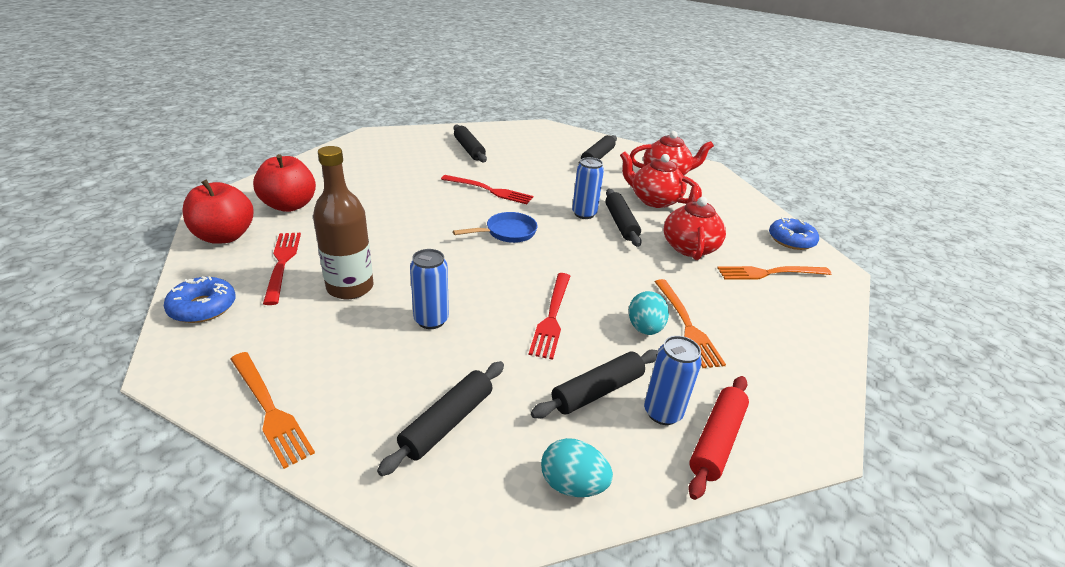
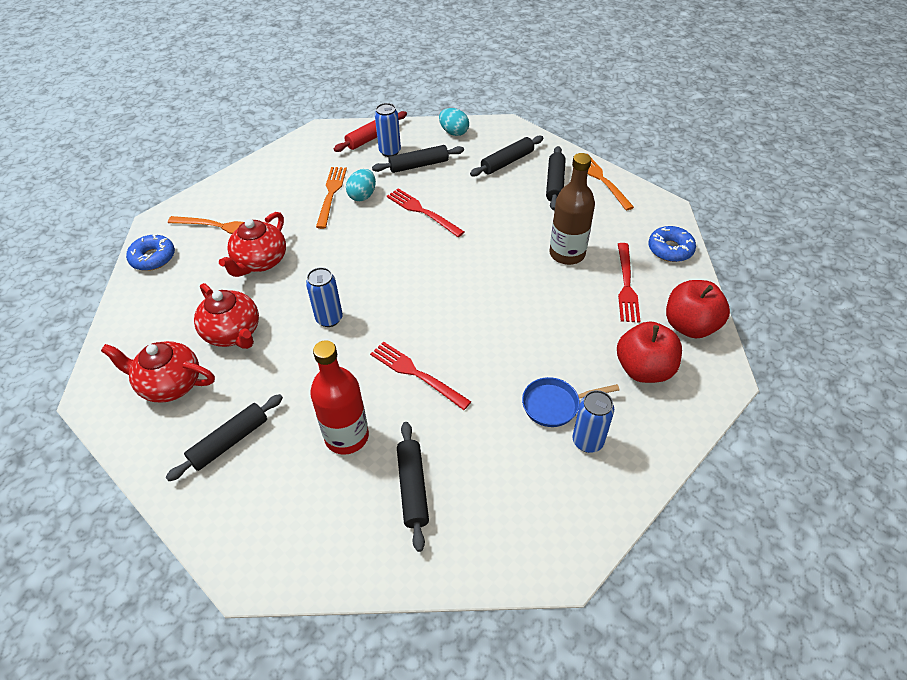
camera: 160 degrees left, 15 degrees up
blue can [410,249,449,329] -> blue can moved to [573,390,614,453]
blue pan [453,212,538,243] -> blue pan moved to [522,377,620,427]
red fork [529,273,570,360] -> red fork turned 75 degrees counterclockwise [387,188,464,237]
black rolling pin [605,189,642,247] -> black rolling pin moved to [546,146,565,210]
none -> red bottle [310,340,369,455]

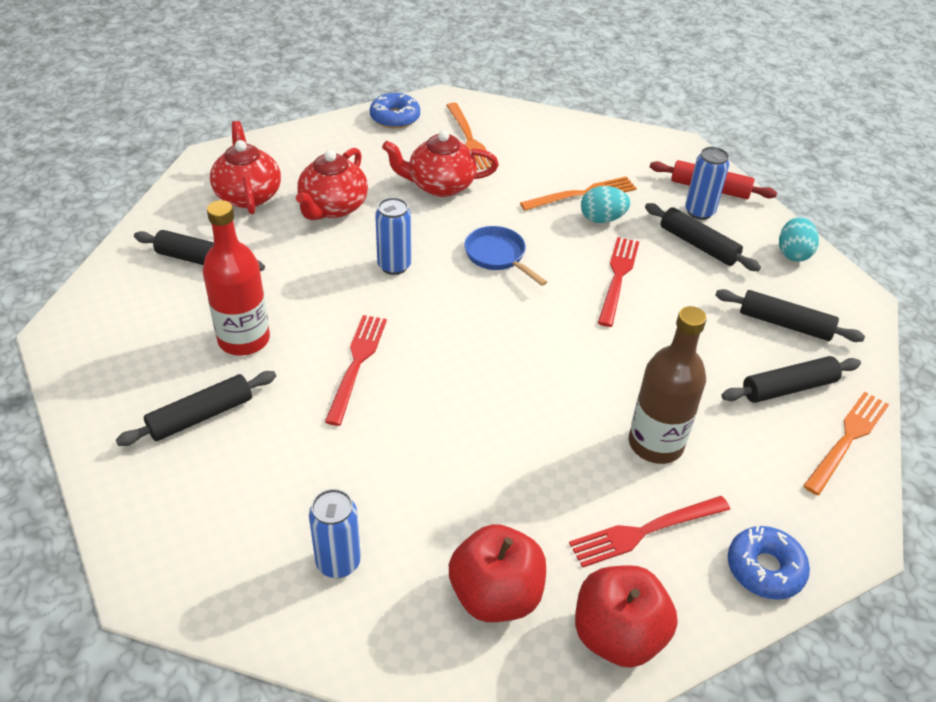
camera: 60 degrees right, 5 degrees down
blue pan [522,377,620,427] -> blue pan moved to [464,226,547,286]

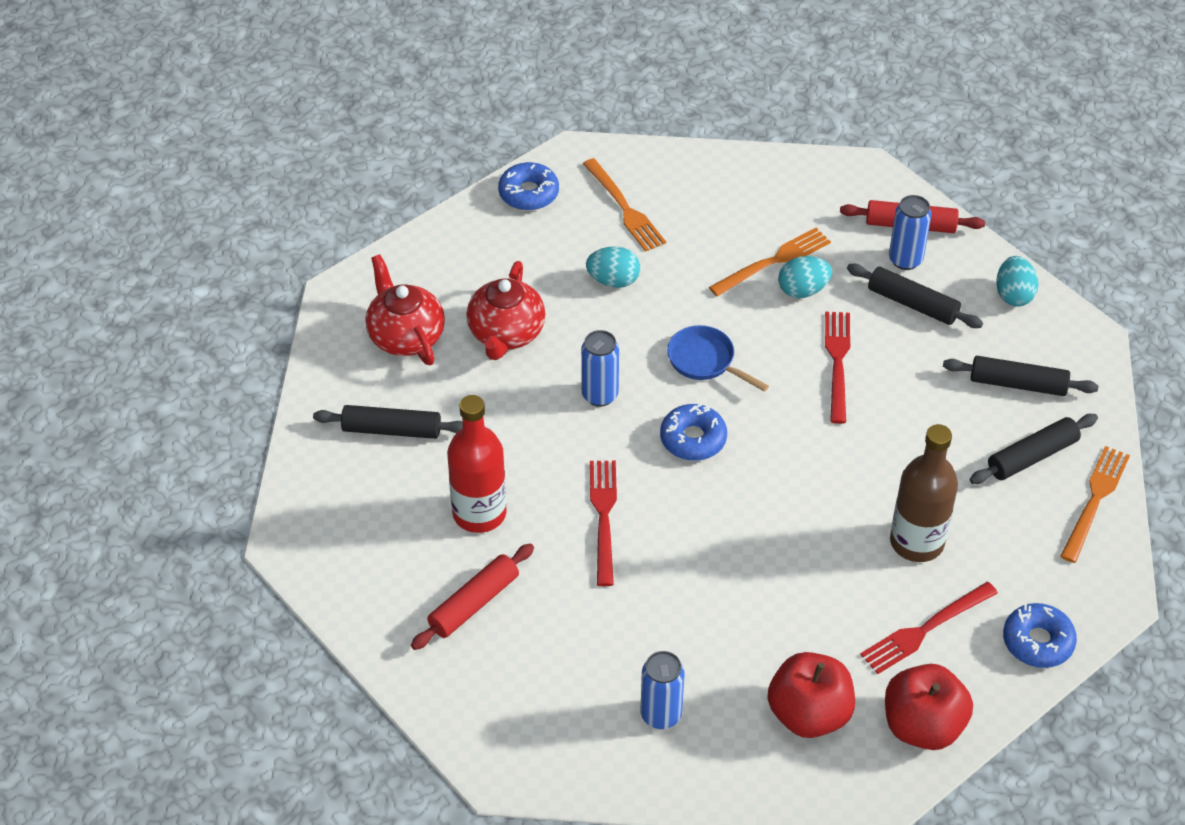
camera: 10 degrees left, 5 degrees up
black rolling pin [116,371,276,446] -> red rolling pin [411,543,534,650]
red teapot [382,130,499,197] -> turquoise egg [586,246,640,288]
none -> blue donut [660,403,727,461]

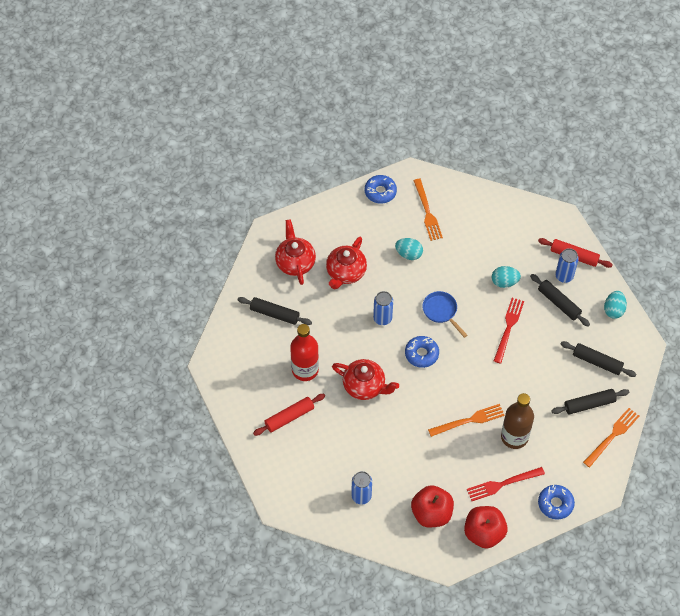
camera: 15 degrees right, 10 degrees up
red fork [590,461,617,586] -> red teapot [332,359,399,400]
orange fork [709,228,831,296] -> orange fork moved to [428,404,505,437]

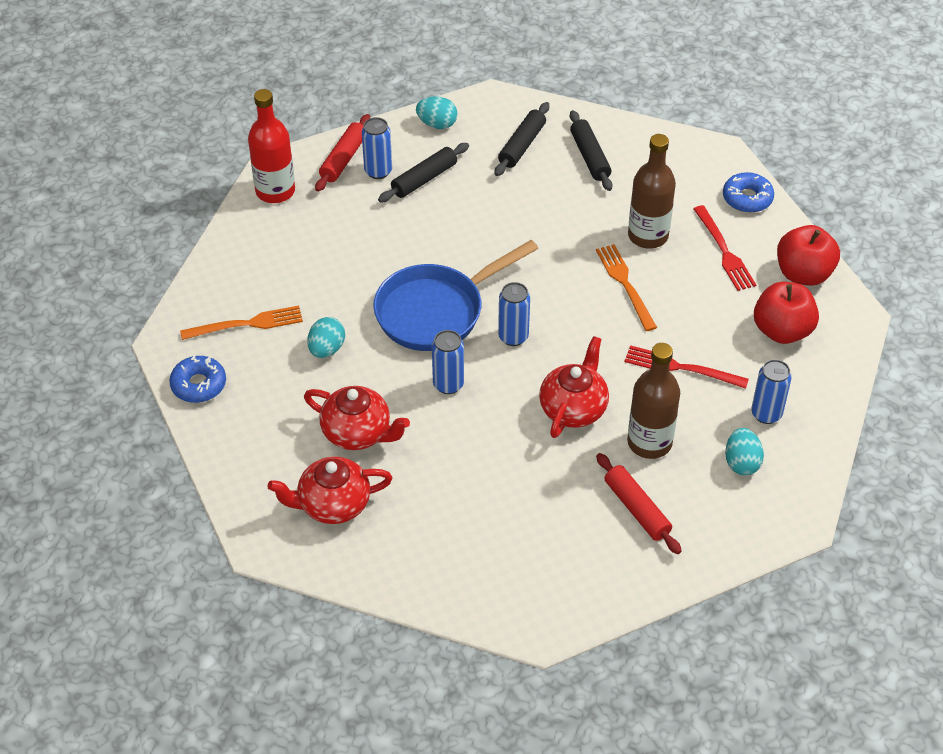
camera: 90 degrees left, 10 degrees down
black rolling pin [238,297,312,325] -> none
red bottle [290,324,319,381] -> red bottle moved to [248,89,295,203]
blue donut [405,336,439,368] -> blue can [498,282,530,346]
blue pan [422,291,467,338] -> blue pan [373,240,538,351], size x1.93
turquoise egg [492,266,521,288] -> turquoise egg moved to [725,428,764,475]
red fork [494,298,524,364] -> red fork moved to [624,345,749,389]
orange fork [583,408,639,467] -> none
none -> brown bottle [627,343,680,459]

